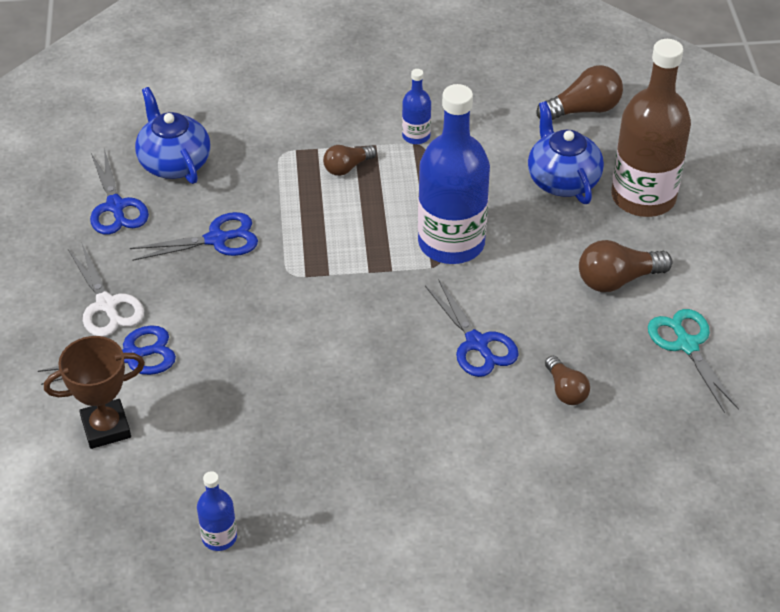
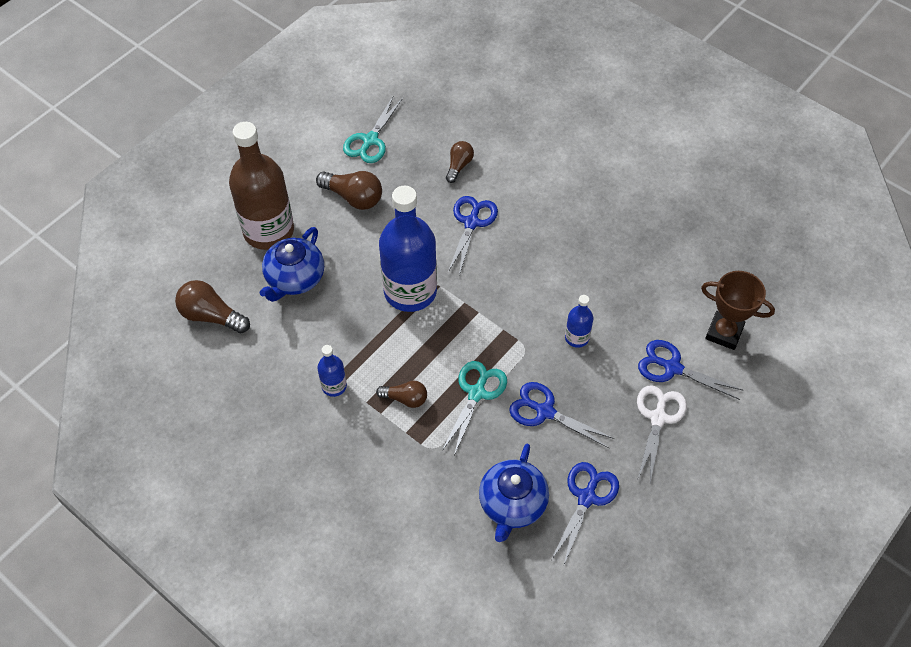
camera: 135 degrees left, 10 degrees up
blue bottle [197,471,237,551] -> blue bottle moved to [565,295,593,348]
none -> turquoise scissors [442,361,507,455]

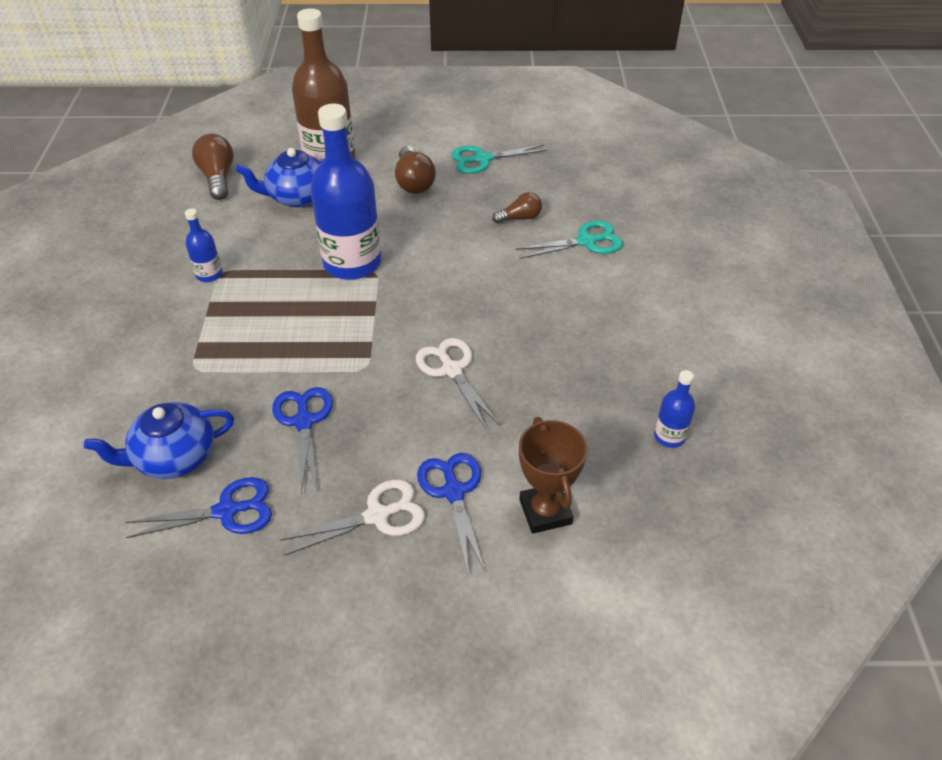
camera: 50 degrees right, 10 degrees down
brown light bulb [376,381,427,408] -> none
turquoise scissors [442,361,507,455] -> turquoise scissors moved to [515,220,623,259]
blue scissors [448,196,498,275] -> none
blue bottle [565,295,593,348] -> blue bottle moved to [654,370,695,448]
none -> white scissors [416,338,500,429]

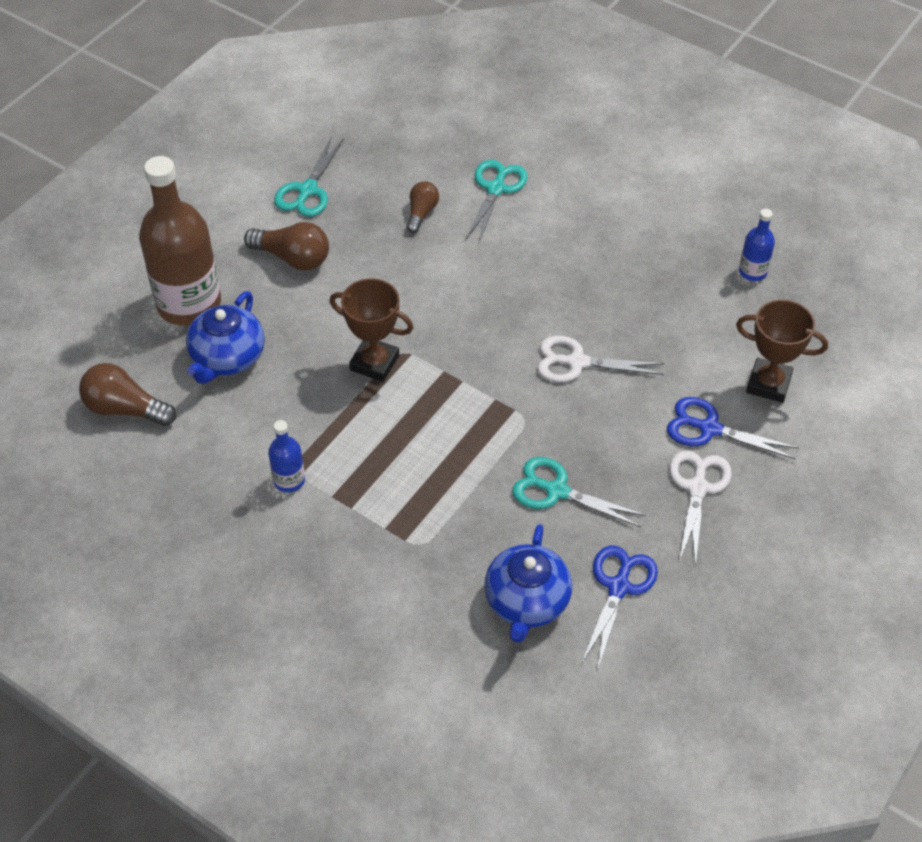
camera: 55 degrees left, 5 degrees up
blue scissors [272,387,333,492] -> turquoise scissors [512,457,646,527]
blue bottle [310,104,381,280] -> brown trophy [330,278,413,382]

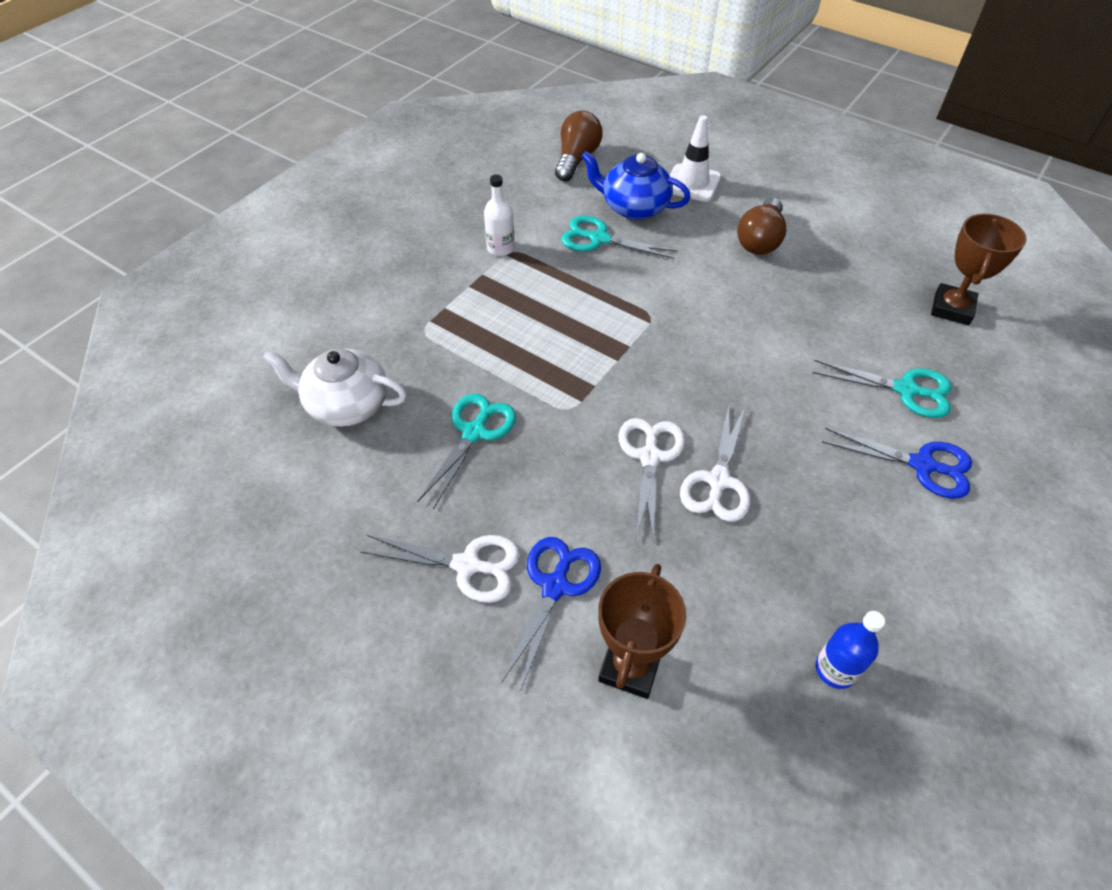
camera: 90 degrees right, 0 degrees up
brown bottle [139,156,221,326] -> white traffic cone [670,115,721,202]
blue bottle [268,420,305,492] -> white bottle [484,175,515,256]
turquoise scissors [274,136,344,217] -> turquoise scissors moved to [561,216,678,259]
brown trophy [330,278,413,382] -> brown trophy moved to [931,214,1027,325]
brown light bulb [406,181,439,233] -> none
blue teapot [484,524,572,643] -> white teapot [263,348,407,427]
blue scissors [582,546,658,668] -> blue scissors moved to [822,428,972,499]
none -> white scissors [680,404,750,522]

